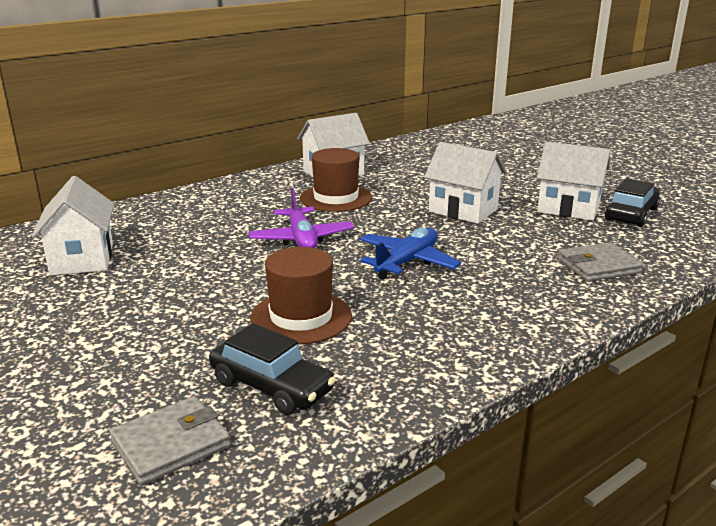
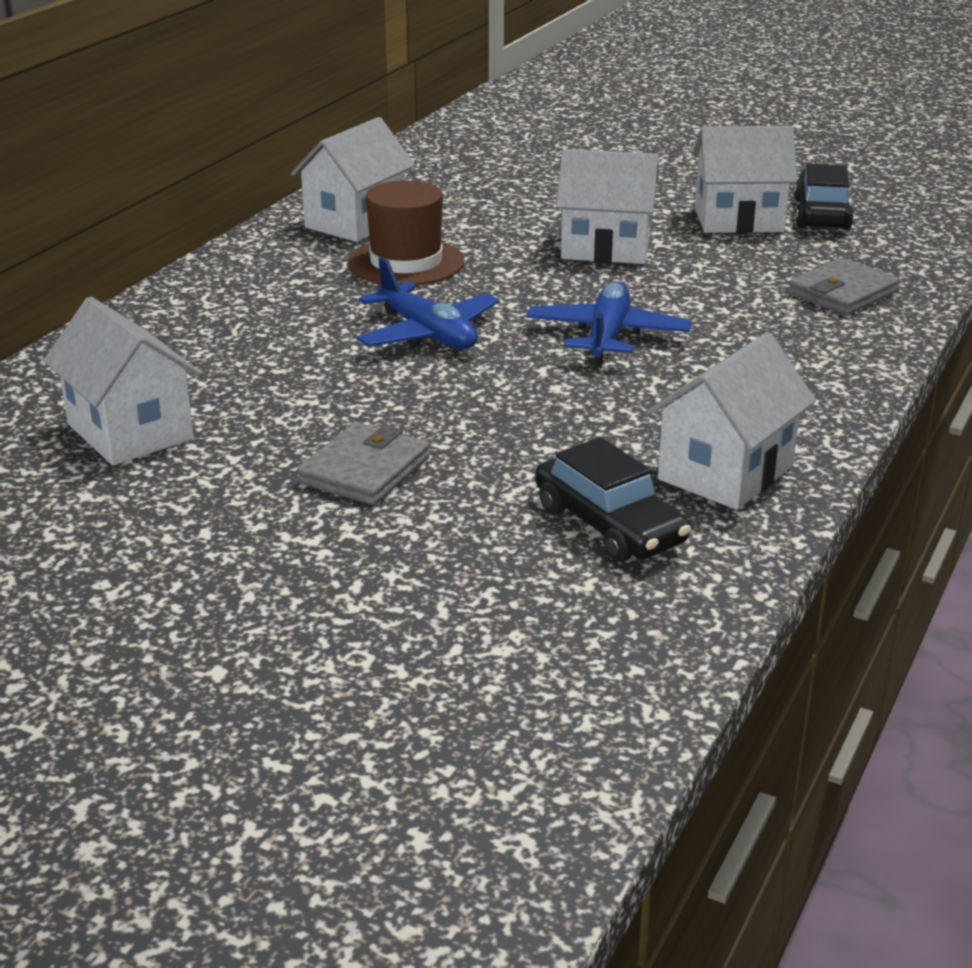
camera: 25 degrees left, 5 degrees up
grey wallet [109,396,231,485] -> grey wallet moved to [297,422,430,505]
black car [209,323,336,415] -> black car turned 45 degrees clockwise [535,437,691,562]
purple plane [248,188,354,248] -> blue plane [357,257,499,349]
brown hat [250,247,352,344] -> none
none -> white house [648,332,816,510]

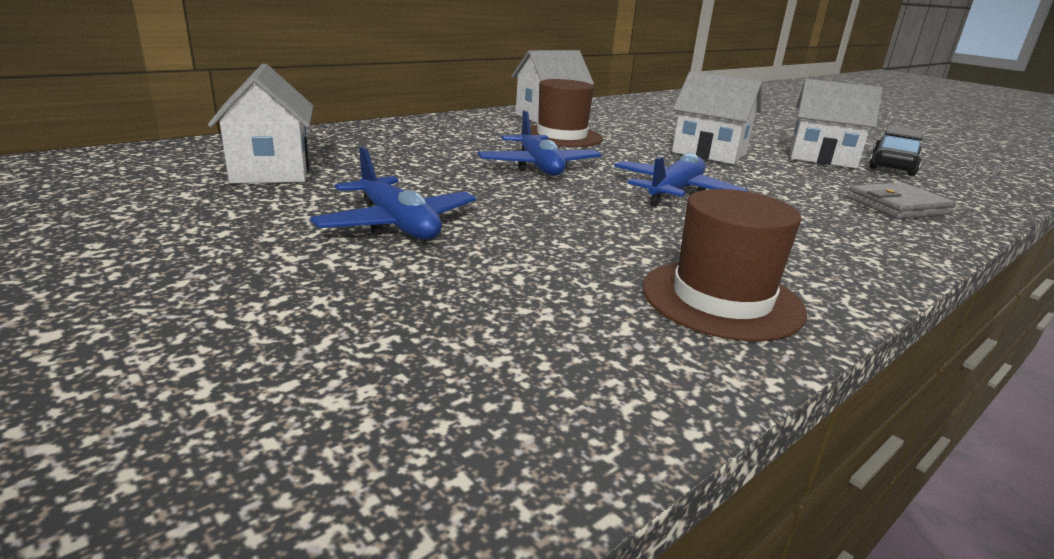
camera: 20 degrees right, 5 degrees down
grey wallet [297,422,430,505] -> blue plane [310,147,476,240]
black car [535,437,691,562] -> none
white house [648,332,816,510] -> brown hat [642,189,807,341]

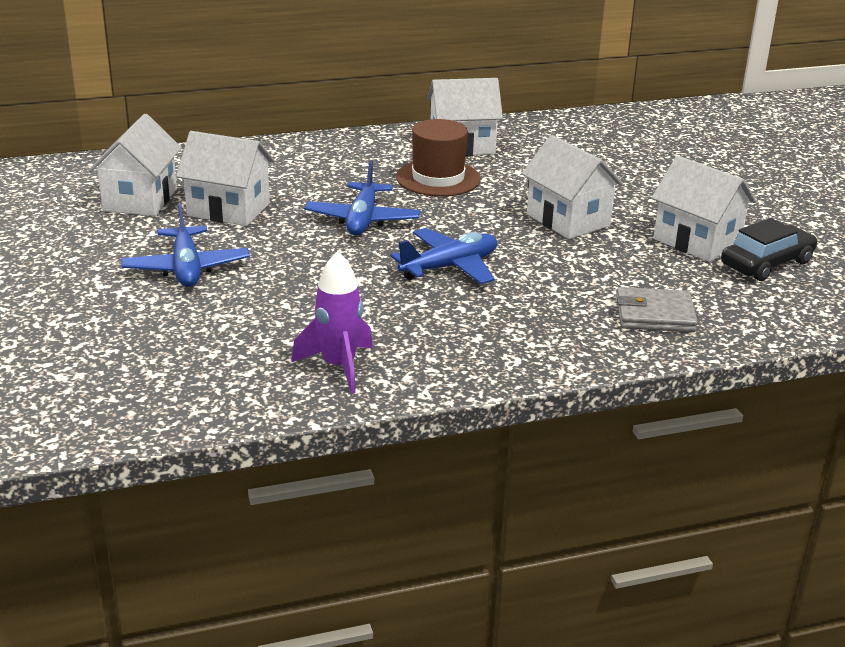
camera: 25 degrees right, 5 degrees up
brown hat [642,189,807,341] -> purple rocket [291,251,373,393]
none -> white house [176,131,274,226]

